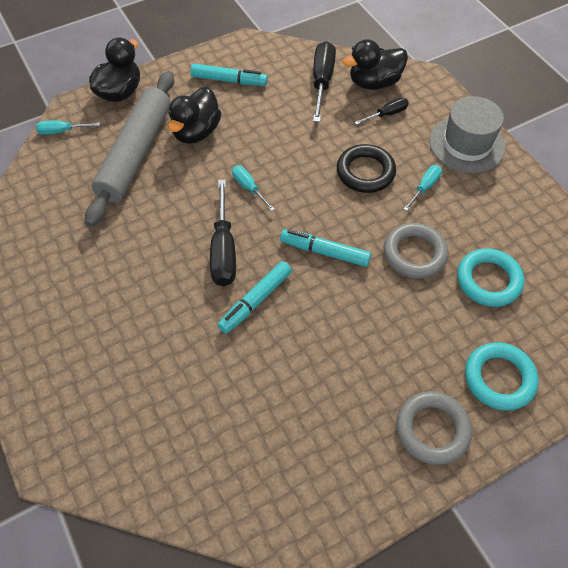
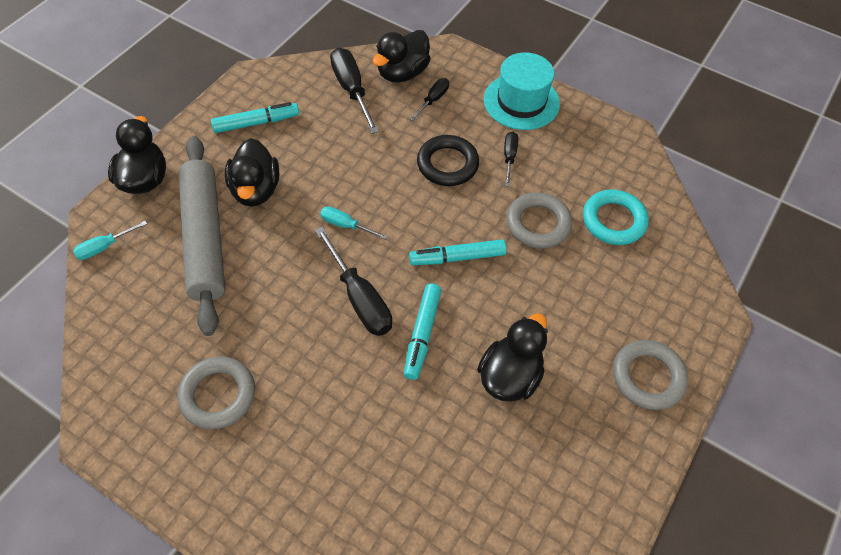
camera: 30 degrees left, 0 degrees up
turquoise screwdriver [403,165,442,211] -> black screwdriver [504,132,518,186]
grey hat [429,96,505,173] -> turquoise hat [484,52,560,130]
turquoise ring [465,342,539,410] -> none
none -> grey ring [177,356,255,429]
none -> black duck [477,313,548,402]

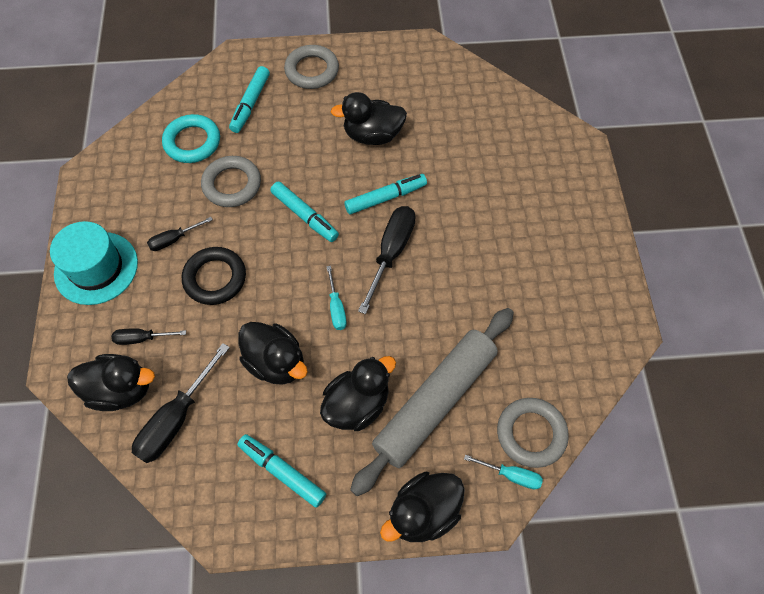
camera: 125 degrees left, 5 degrees up
grey ring [177,356,255,429] -> grey ring moved to [497,398,569,468]
none -> turquoise marker [229,66,270,133]
none -> black duck [238,322,308,385]

